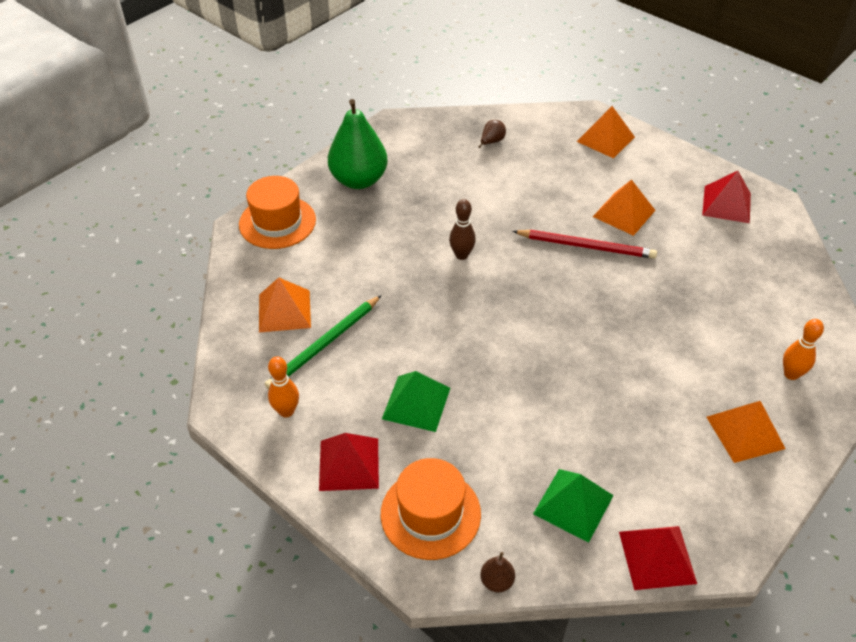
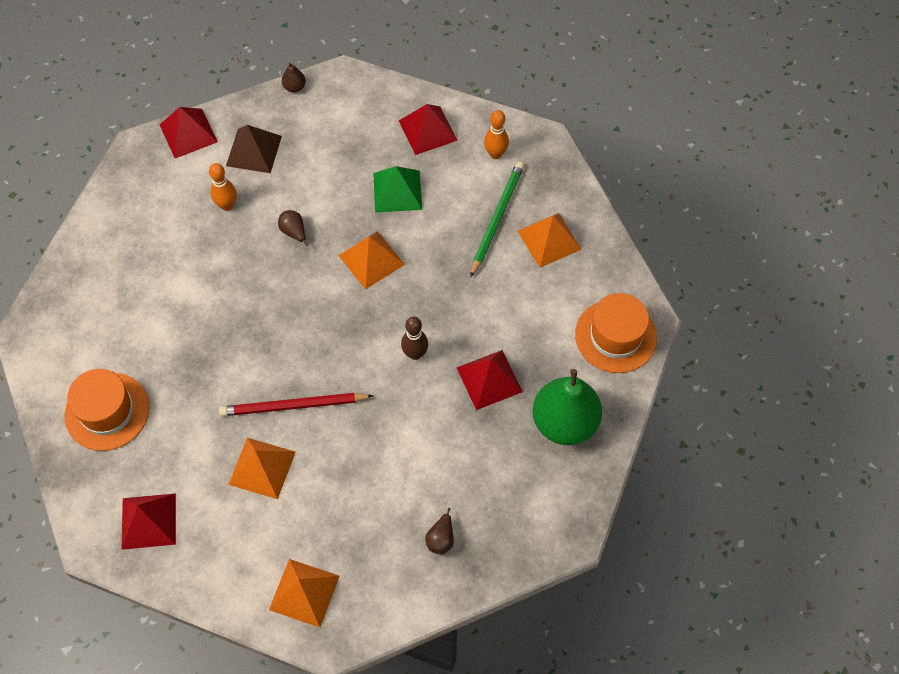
camera: 160 degrees right, 15 degrees up
orange hat [381,458,481,560] -> orange hat moved to [65,369,150,451]
green pyramid [533,469,614,543] -> brown pyramid [226,125,282,173]
orange pyramid [707,401,786,463] -> orange pyramid moved to [338,231,405,290]
orange bowling pin [783,319,824,380] -> orange bowling pin moved to [209,163,237,211]
none -> brown pear [278,210,308,247]
none -> red pyramid [456,350,523,410]

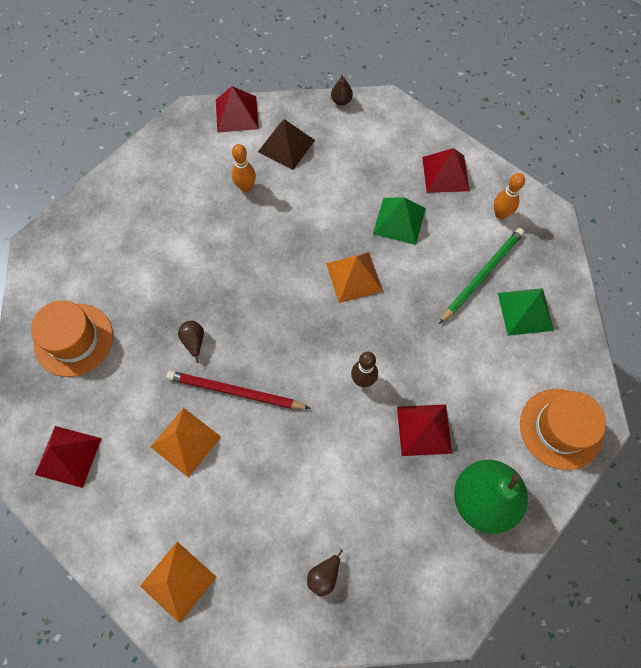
camera: 20 degrees right, 5 degrees up
brown pear [278,210,308,247] -> brown pear moved to [178,321,204,363]
orange pyramid [518,213,582,268] -> green pyramid [498,288,554,336]

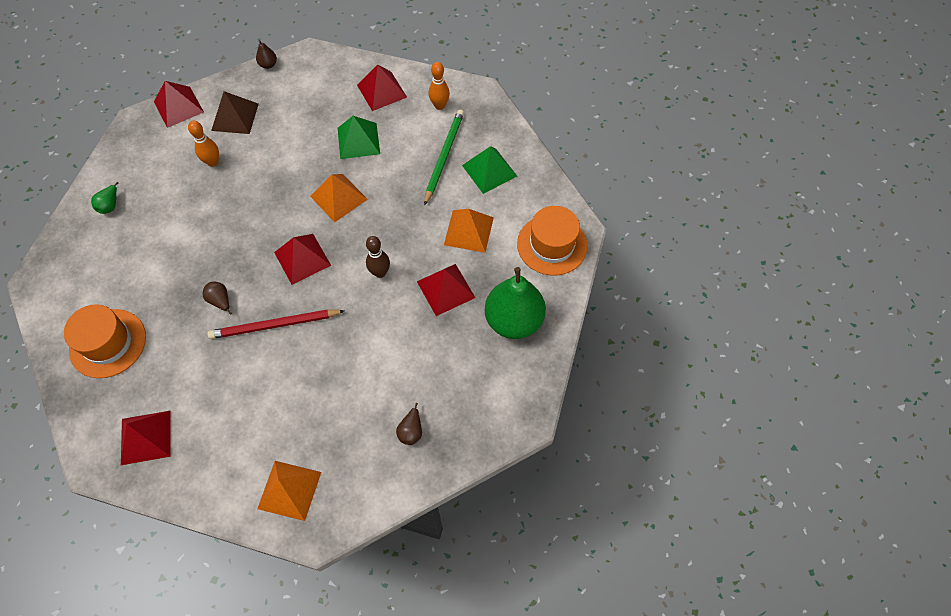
camera: 25 degrees left, 5 degrees down
orange pyramid [151,408,221,477] -> orange pyramid moved to [444,209,494,253]
none -> green pear [91,182,119,214]
none -> red pyramid [274,234,331,285]

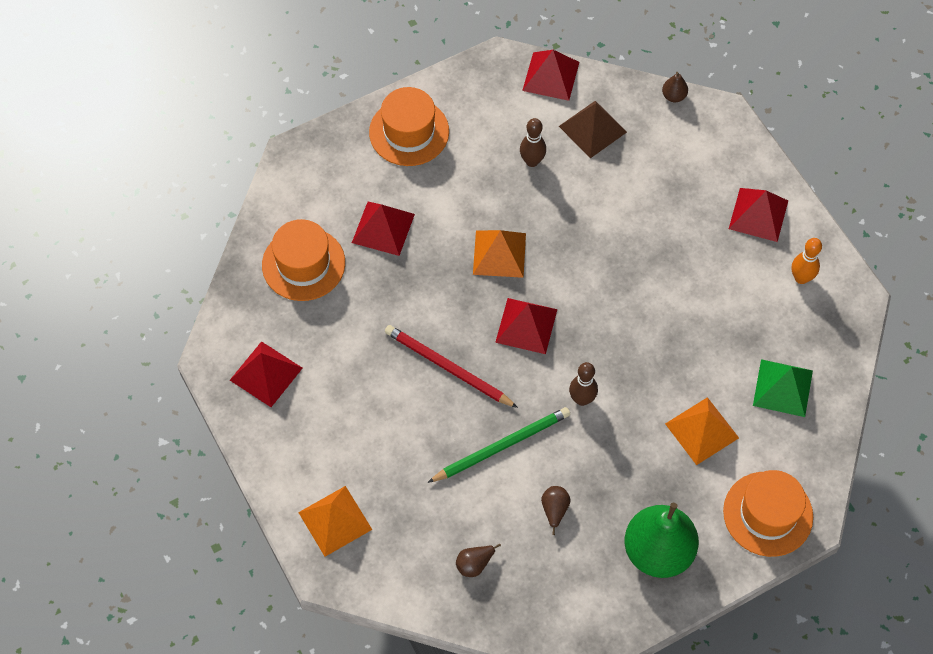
camera: 45 degrees right, 0 degrees up
green pear [91,182,119,214] -> orange hat [369,87,449,166]
orange bowling pin [188,121,219,167] -> brown bowling pin [520,118,546,167]
brown pear [203,282,232,315] -> brown pear moved to [541,486,571,535]
orange pyramid [310,174,368,222] -> orange pyramid moved to [473,230,526,278]
green pyramid [338,116,380,159] -> none
red pyramid [417,264,475,316] -> red pyramid moved to [352,202,415,256]
green pencil [424,109,464,206] -> green pencil moved to [427,407,570,483]

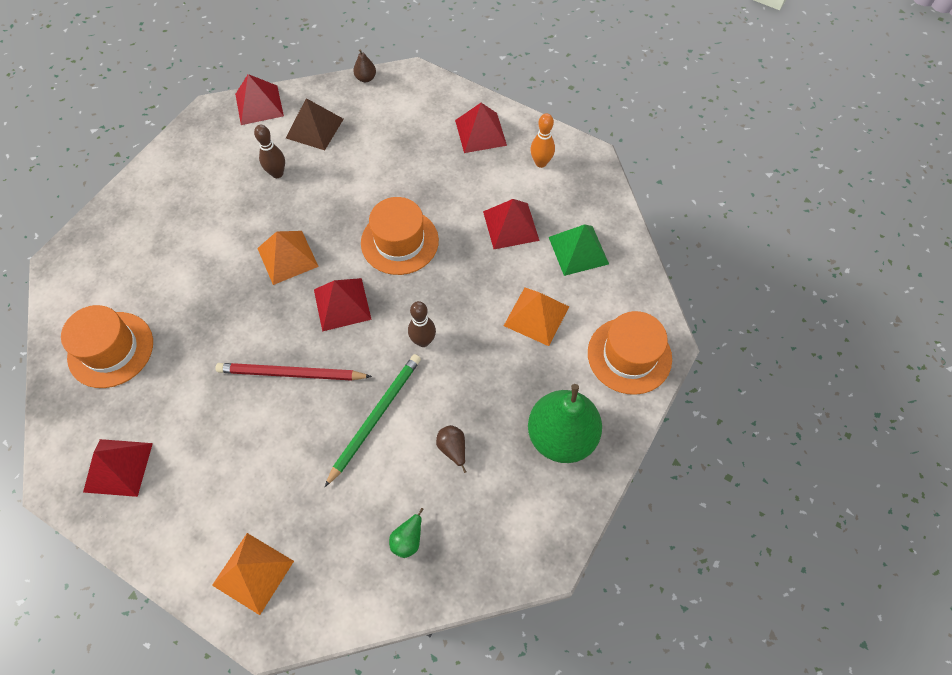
camera: 30 degrees left, 0 degrees up
red pyramid [352,202,415,256] -> red pyramid moved to [483,199,540,249]
orange hat [369,87,449,166] -> orange hat moved to [361,197,439,275]
brown pear [456,544,501,577] -> green pear [389,508,424,558]

